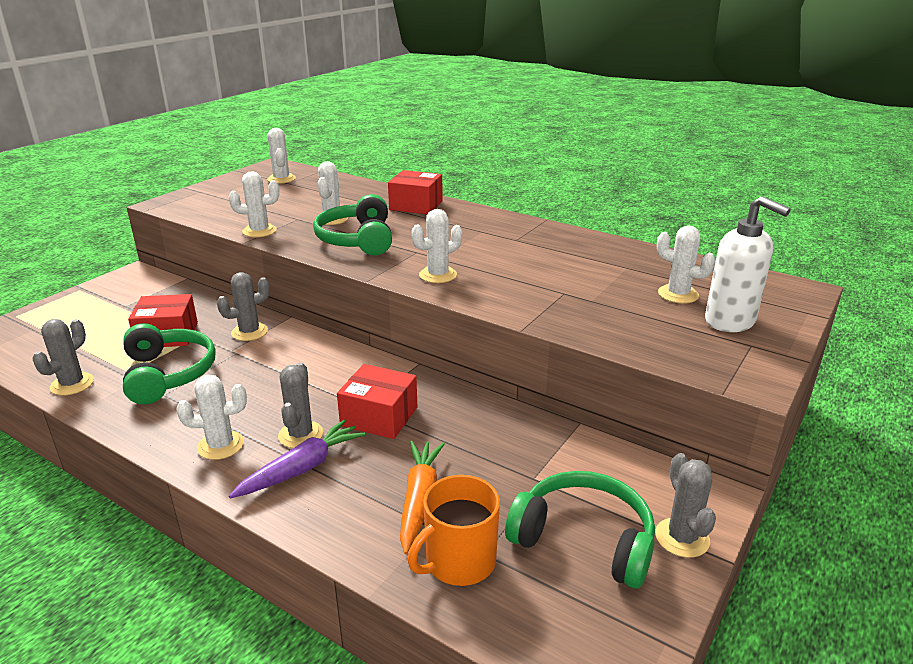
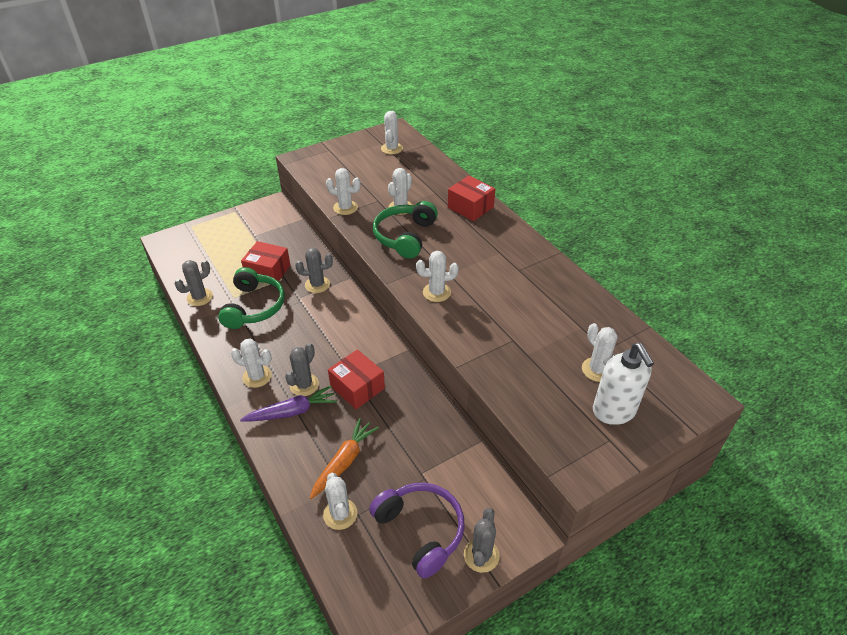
camera: 25 degrees right, 15 degrees up
orange mug [408,475,500,586] -> white cactus [323,473,357,530]
green headphones [505,471,655,589] -> purple headphones [369,483,465,579]

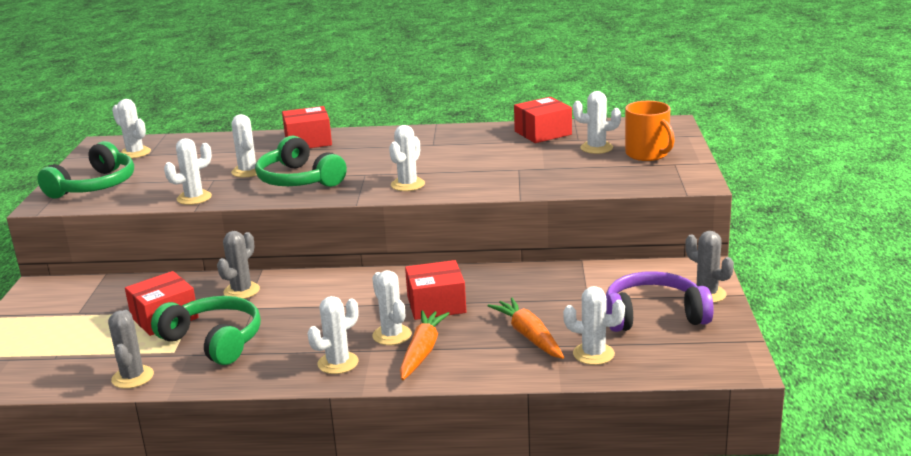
camera: 55 degrees left, 20 degrees down
purple carrot [240,386,337,422] -> orange carrot [400,310,450,380]
grey cactus [285,343,319,396] -> white cactus [372,270,412,345]
white soap dispenser [593,343,654,425] -> orange mug [625,101,675,161]
none -> green headphones [37,141,134,198]
none -> red box [514,97,572,143]

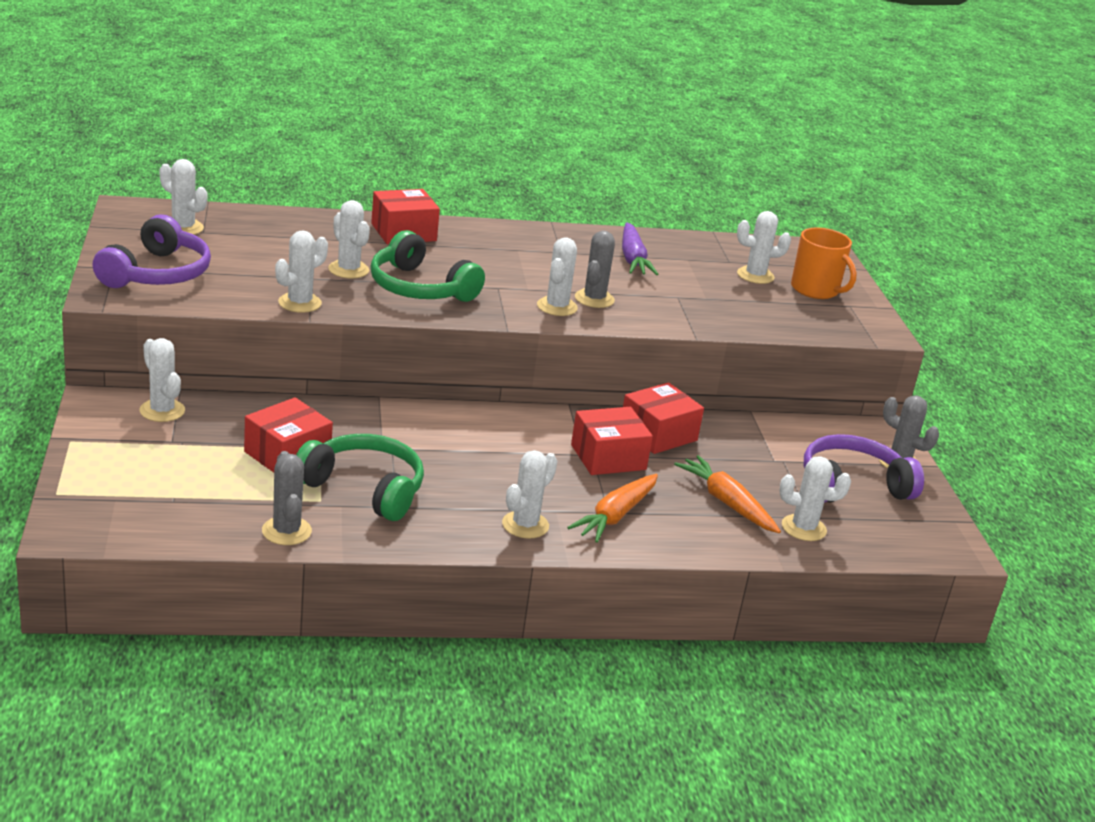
camera: 15 degrees left, 5 degrees up
green headphones [37,141,134,198] -> purple headphones [93,214,211,288]
grey cactus [217,231,260,299] -> grey cactus moved to [575,231,615,308]
white cactus [372,270,412,345] -> white cactus moved to [139,338,185,422]
orange carrot [400,310,450,380] -> orange carrot turned 150 degrees counterclockwise [567,474,658,543]
red box [514,97,572,143] -> red box moved to [623,382,704,454]
none -> purple carrot [622,222,658,275]

